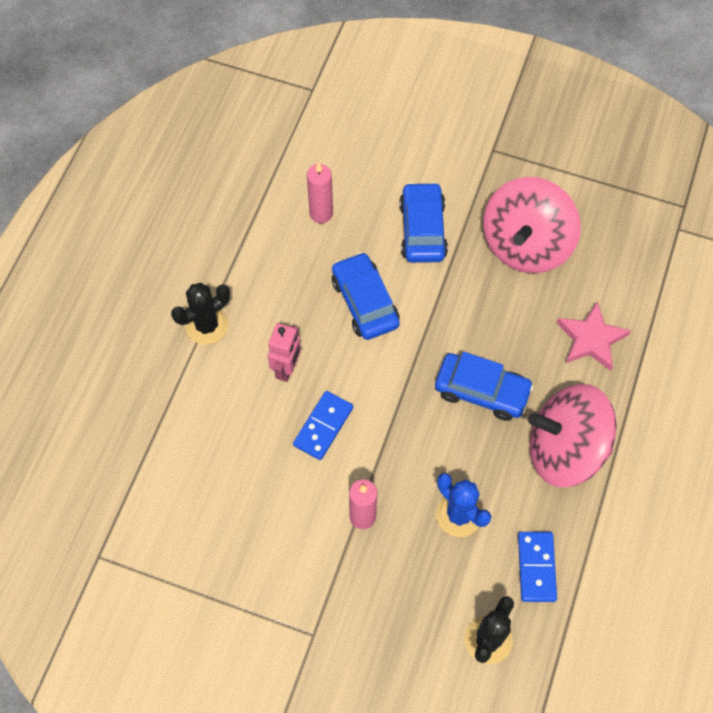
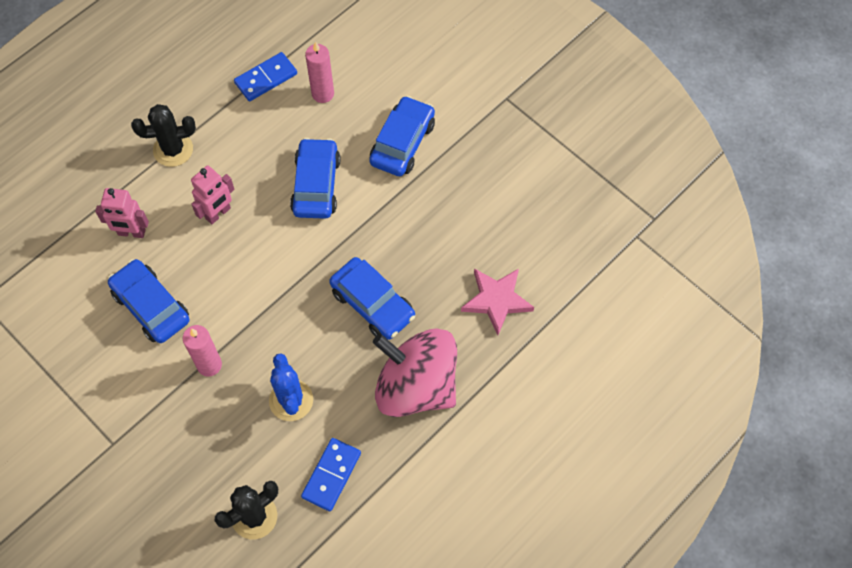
camera: 25 degrees right, 0 degrees up
blue domino [293,391,353,460] -> blue domino moved to [234,52,297,101]
pink spinning top [483,177,581,273] -> none
none -> pink robot [95,188,149,238]
none -> blue car [108,259,190,343]

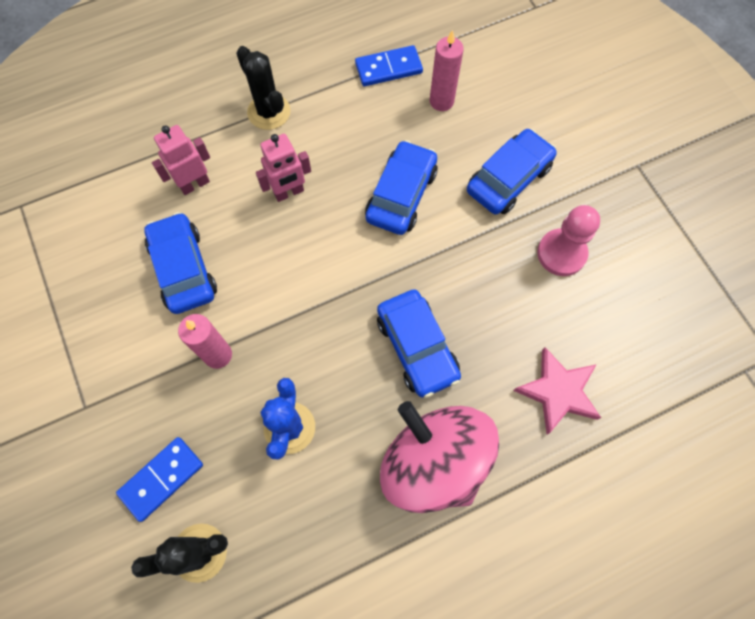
camera: 20 degrees right, 5 degrees up
pink robot [95,188,149,238] -> pink robot turned 120 degrees clockwise [152,125,210,195]
black cactus [131,104,196,167] -> black cactus turned 45 degrees clockwise [236,46,290,130]
blue domino [301,438,361,511] -> blue domino moved to [116,437,203,522]
none -> pink pawn [537,205,600,276]

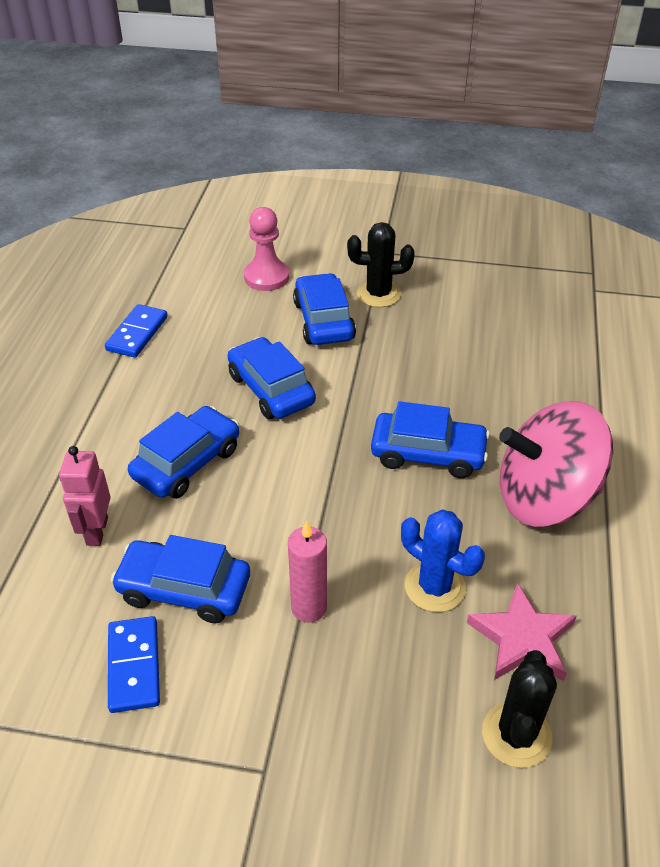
camera: 55 degrees left, 25 degrees down
blue domino [116,437,203,522] -> blue domino moved to [108,616,160,713]
black cactus [236,46,290,130] -> black cactus moved to [347,222,415,307]
pink robot [256,134,311,202] -> blue car [128,406,239,499]
pink candle [430,30,464,111] -> none
pink star [513,347,601,435] -> pink star moved to [467,582,577,681]
pink pawn [537,205,600,276] -> pink pawn moved to [244,207,289,291]

